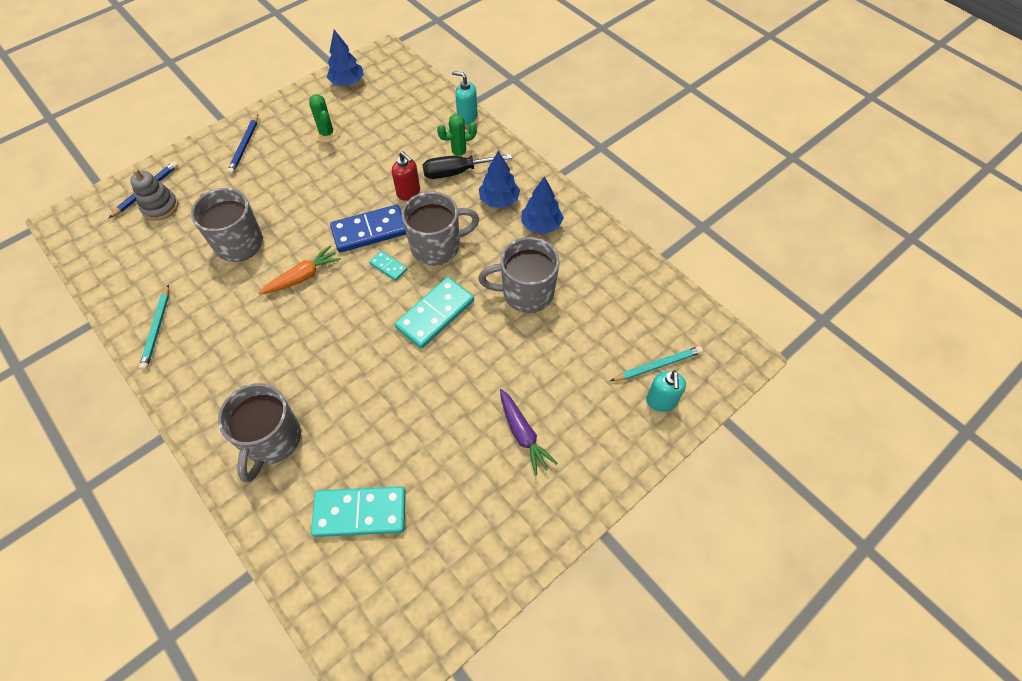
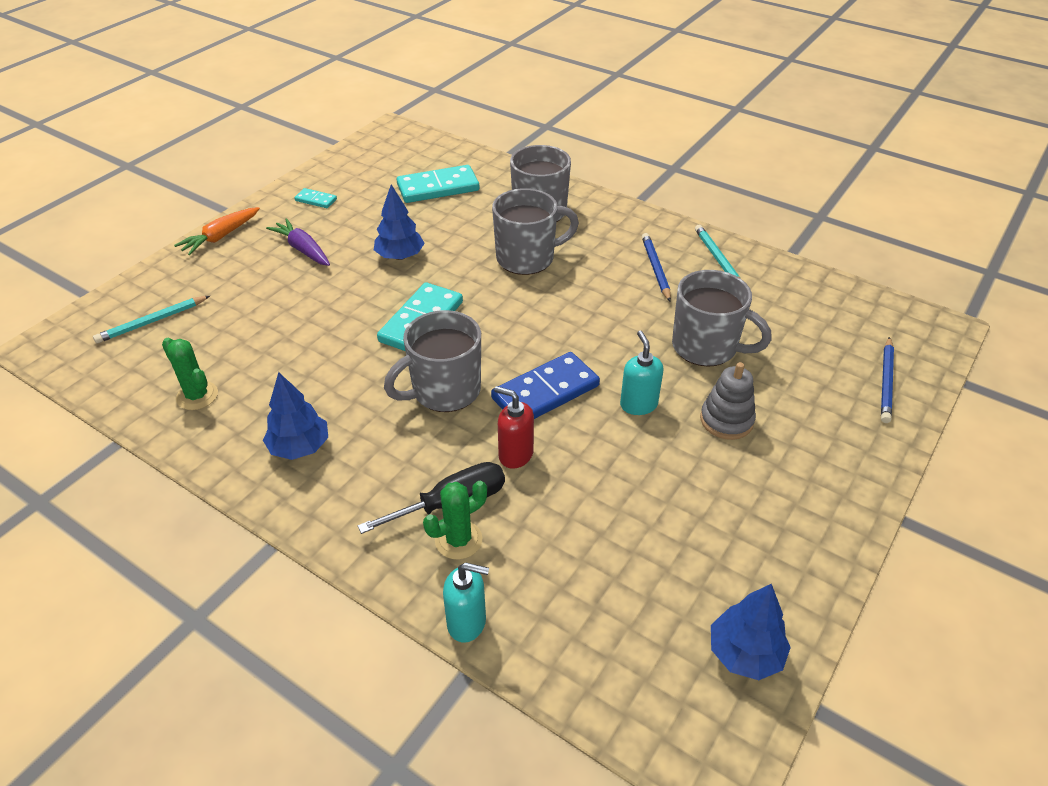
camera: 165 degrees right, 15 degrees down
grey stacking toy [130,169,178,221] -> grey stacking toy moved to [700,362,756,440]
blue pencil [227,114,258,175] -> blue pencil moved to [642,233,671,301]
orange carrot [259,245,341,294] -> orange carrot moved to [174,207,260,255]
green cactus [309,94,340,143] -> green cactus moved to [162,338,218,410]
turquoise domino [369,251,407,281] -> turquoise domino moved to [294,188,337,208]
grey mug [478,237,560,313] -> grey mug moved to [492,188,579,275]
blue tree [479,151,520,208] -> blue tree moved to [374,184,425,260]
turquoise soap dispenser [646,370,686,412] -> turquoise soap dispenser moved to [620,331,664,415]

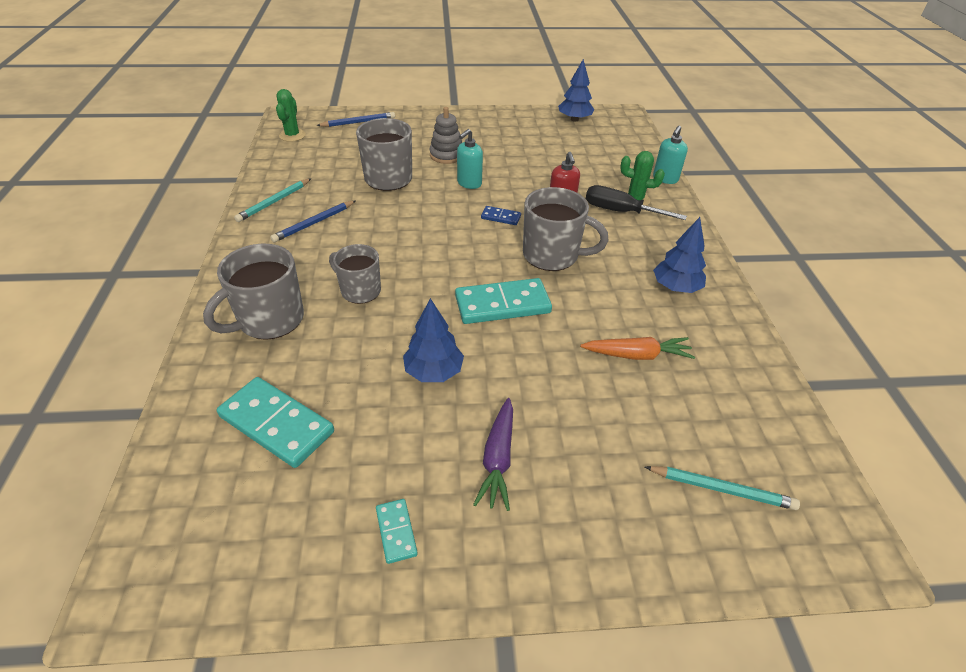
camera: 130 degrees left, 0 degrees up
green cactus [162,338,218,410] -> green cactus moved to [276,89,306,142]
orange carrot [174,207,260,255] -> orange carrot moved to [580,337,695,360]
turquoise soap dispenser [443,562,489,643] -> turquoise soap dispenser turned 120 degrees counterclockwise [653,126,688,184]
blue domino [491,352,600,419] -> blue domino [481,206,521,225], size x0.49
grey mug [492,188,579,275] -> grey mug [329,244,381,304], size x0.66

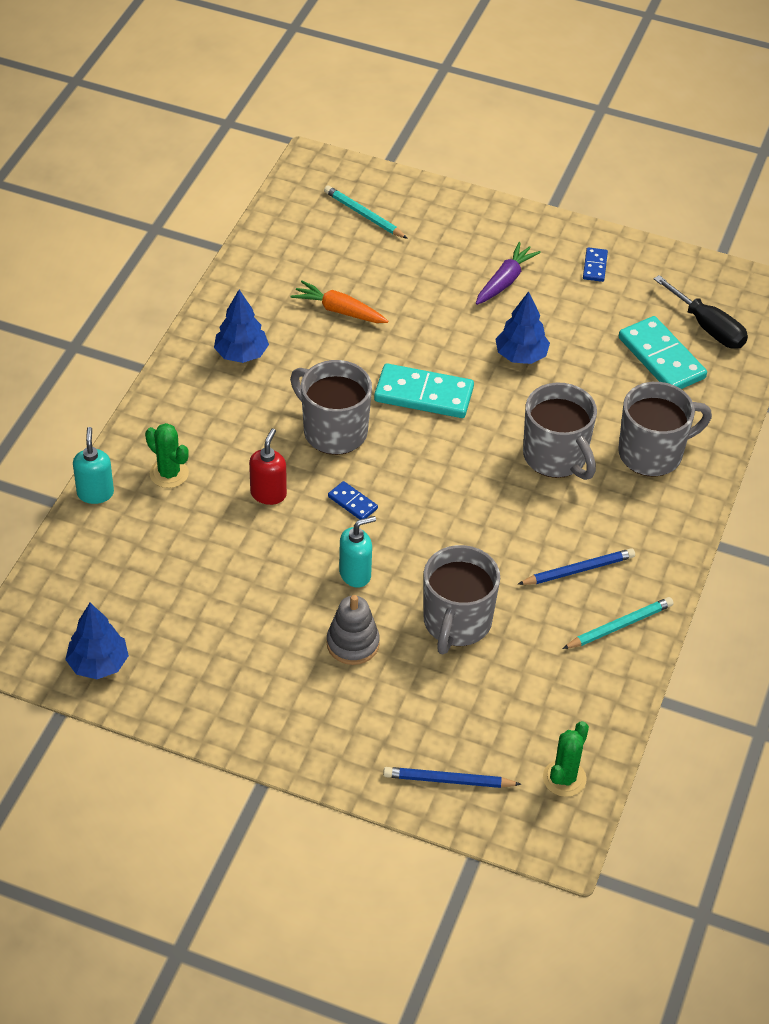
camera: 155 degrees left, 5 degrees up
grey mug [329,244,381,304] -> grey mug [523,382,597,480], size x1.51
turquoise domino [376,499,418,564] -> blue domino [583,247,608,282]
black screwdriver [586,185,687,220] -> black screwdriver moved to [654,275,748,349]
turquoise soap dispenser [653,126,688,184] -> turquoise soap dispenser turned 60 degrees counterclockwise [73,427,114,504]

